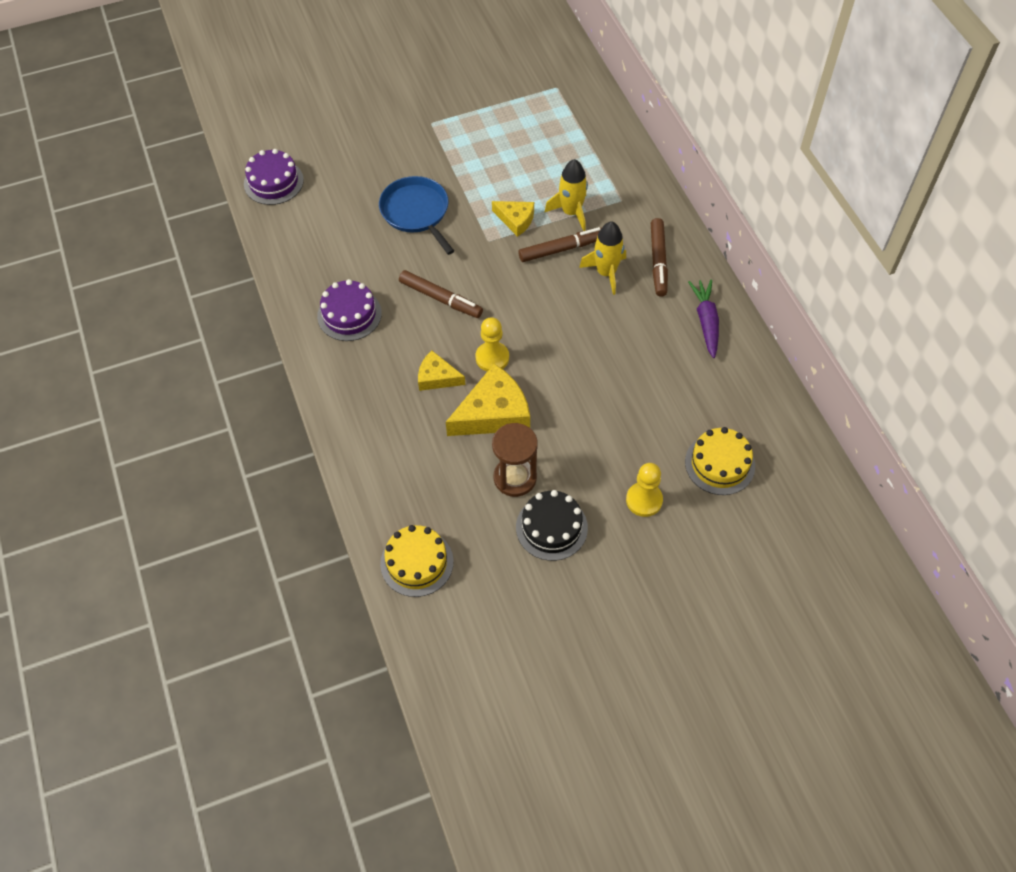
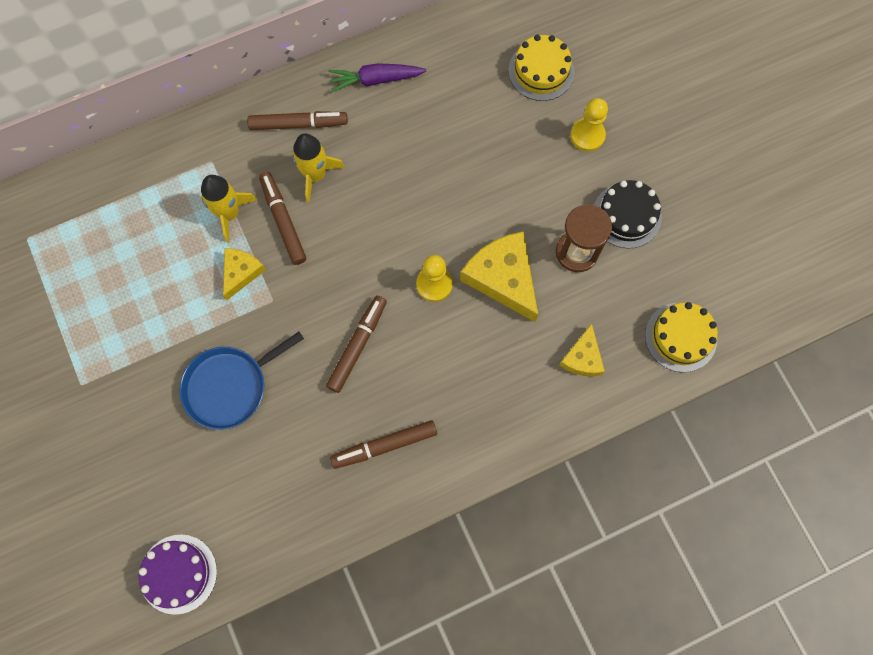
camera: 95 degrees left, 15 degrees up
purple cake [317,279,382,341] -> brown marker [330,420,437,469]
yellow cheese [418,350,465,391] -> yellow cheese moved to [559,324,605,376]

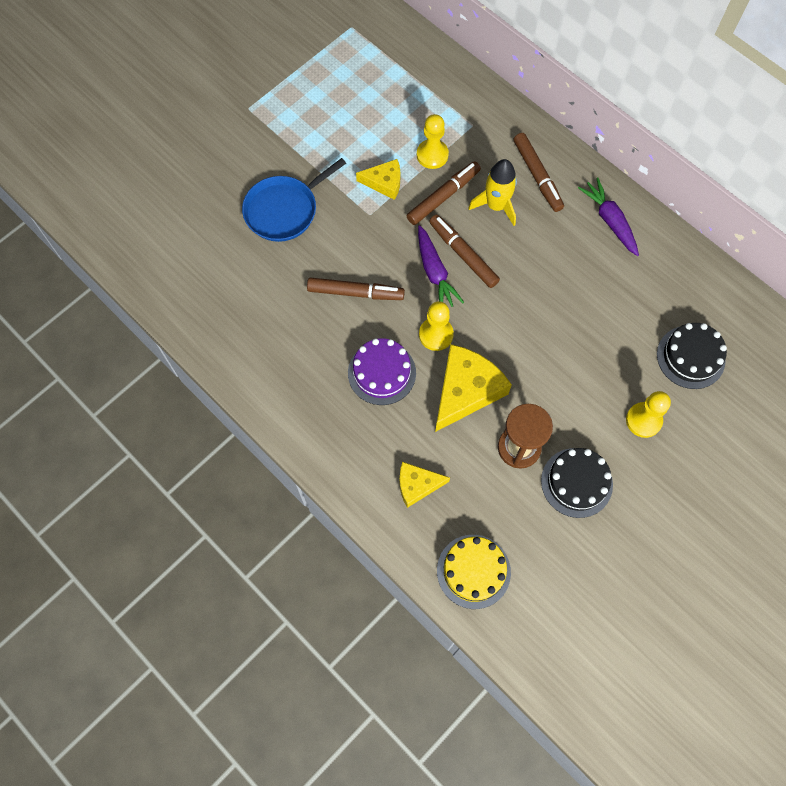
camera: 70 degrees right, 5 degrees down
purple cake [139,534,217,615] -> purple cake moved to [348,338,416,405]
blue pan [179,332,304,430] -> blue pan turned 75 degrees counterclockwise [242,158,346,242]
yellow rocket [201,175,257,243] -> yellow pawn [417,114,449,169]
brown marker [330,420,437,469] -> brown marker moved to [429,214,500,288]
yellow cake [508,35,574,101] -> black cake [657,323,727,389]
none -> purple carrot [418,225,464,307]

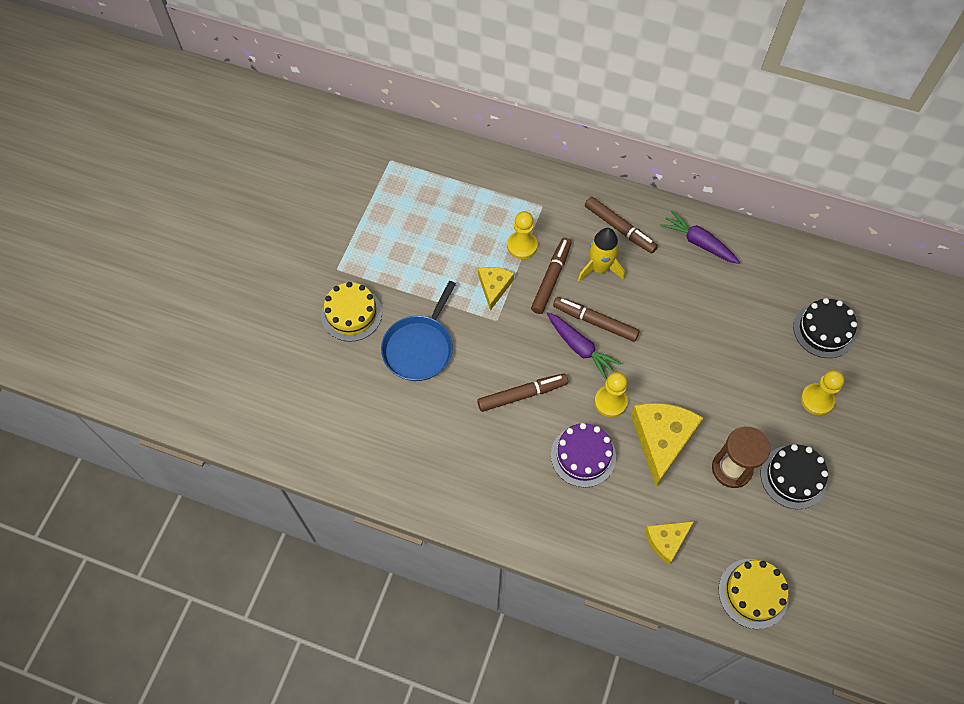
camera: 25 degrees left, 5 degrees down
yellow cheese [356,159,400,200] -> yellow cheese turned 60 degrees counterclockwise [478,267,514,311]
none -> yellow cake [321,282,382,342]

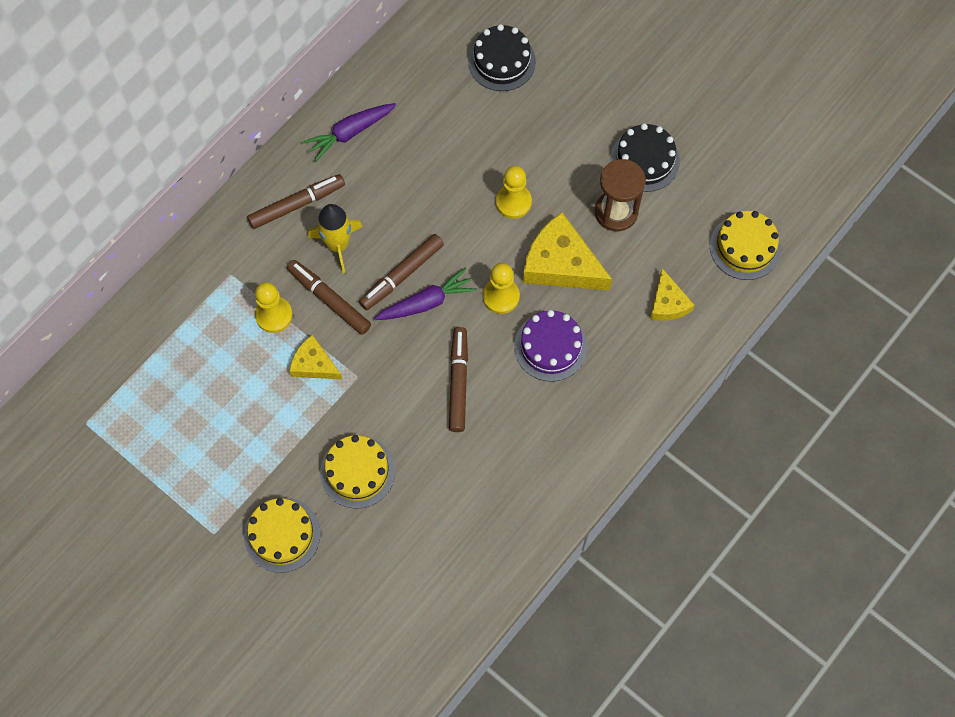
camera: 70 degrees left, 5 degrees up
blue pan [381,281,456,381] -> yellow cake [320,435,395,508]
yellow pawn [801,370,844,415] -> yellow pawn moved to [496,166,532,219]

